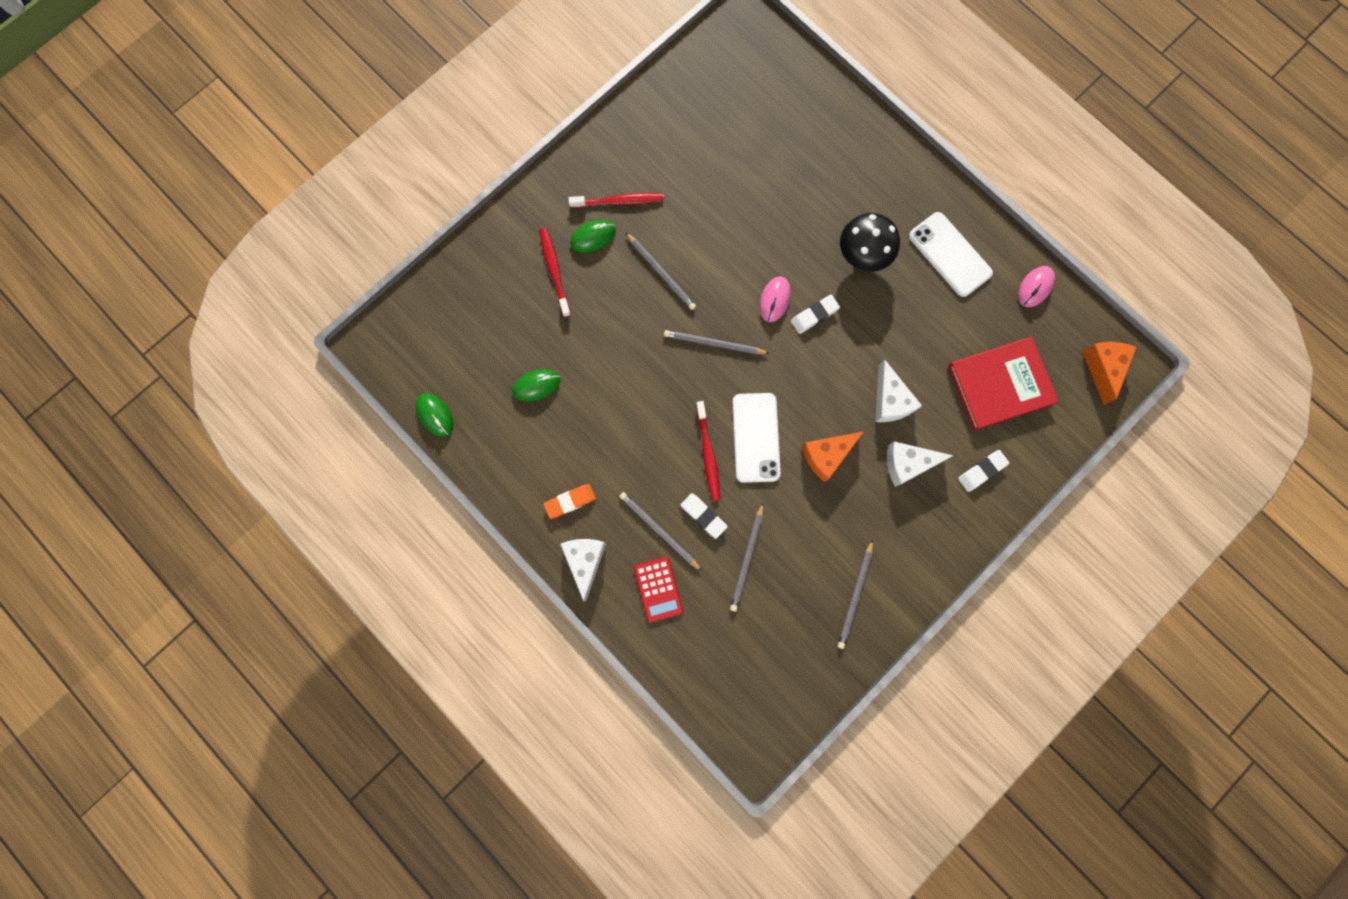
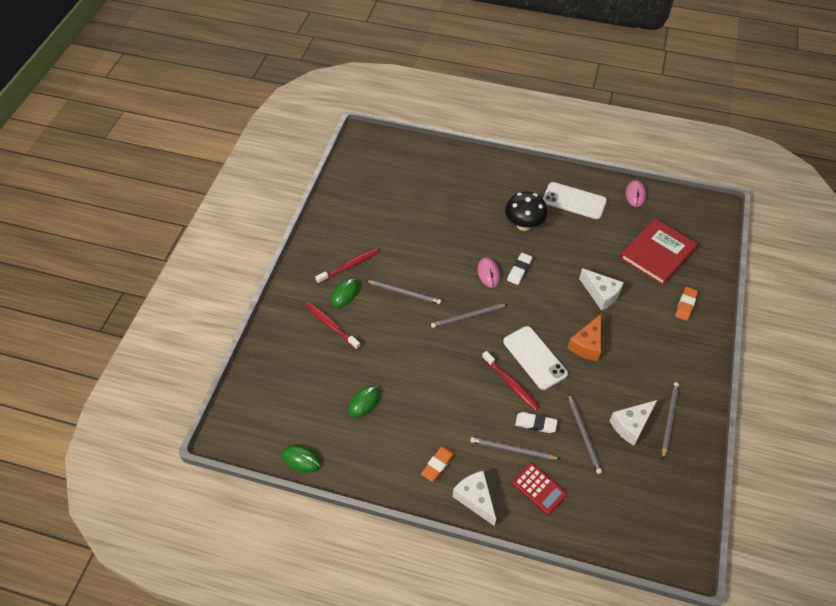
camera: 30 degrees left, 25 degrees down
grey pencil [838,539,873,649] -> grey pencil turned 150 degrees counterclockwise [662,382,679,459]
white cheese [887,441,953,487] -> white cheese moved to [610,400,657,446]
white eraser [958,450,1009,492] -> orange eraser [675,287,698,321]
orange cheese [1082,342,1137,405] -> none

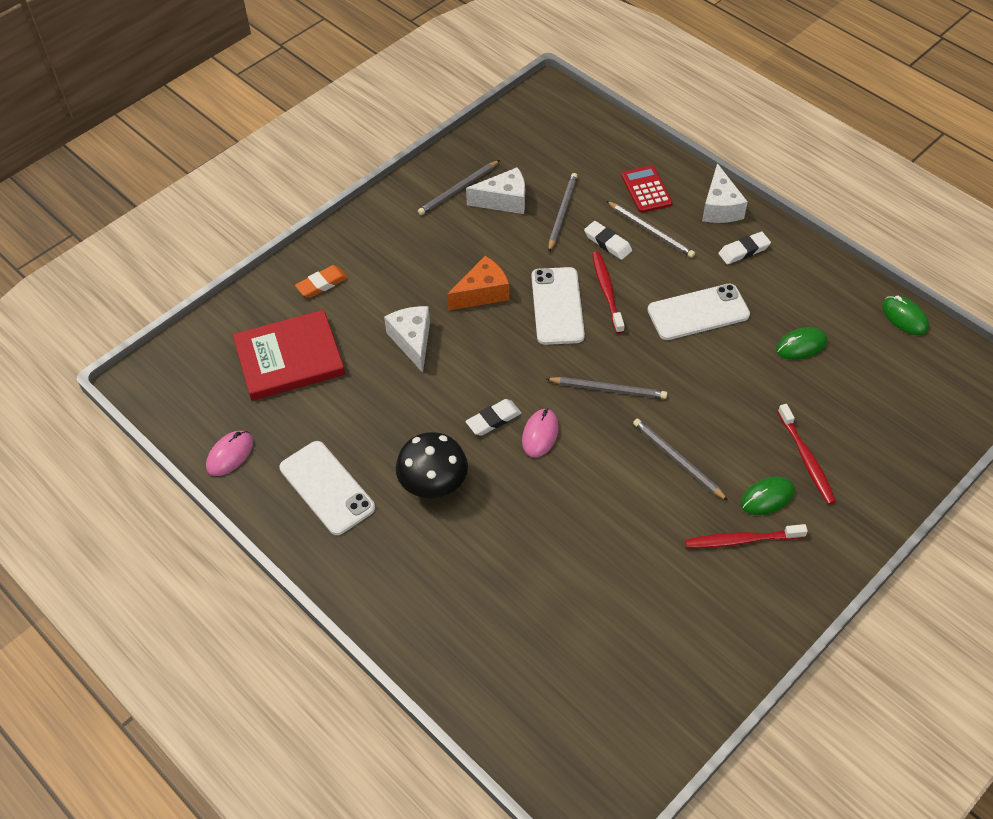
camera: 150 degrees left, 0 degrees up
orange eraser [421,446,455,482] -> white eraser [718,232,771,265]
none -> white phone [647,284,750,340]

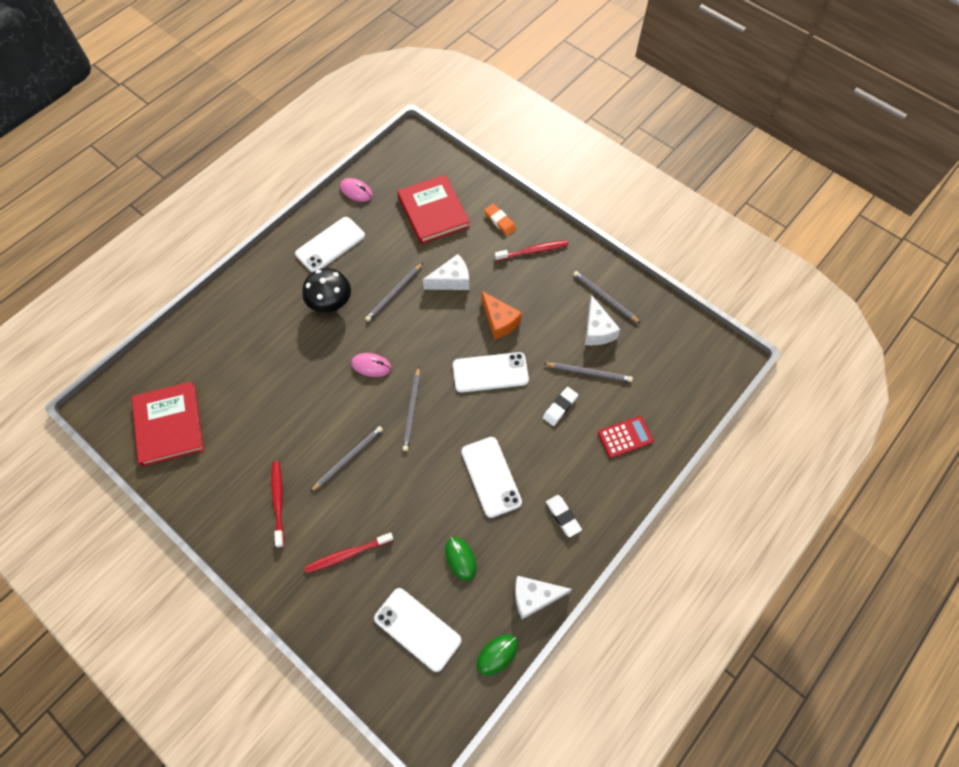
camera: 85 degrees right, 10 degrees up
white eraser [465,399,521,436] -> none
red toothbrush [592,251,625,334] -> red toothbrush moved to [495,240,568,261]
grey pencil [606,201,695,258] -> grey pencil moved to [365,263,423,321]
white cheese [702,163,748,223] -> white cheese moved to [515,576,572,620]
green mouse [741,476,795,515] -> none
none -> red book [132,381,204,466]
none -> white phone [374,588,461,672]

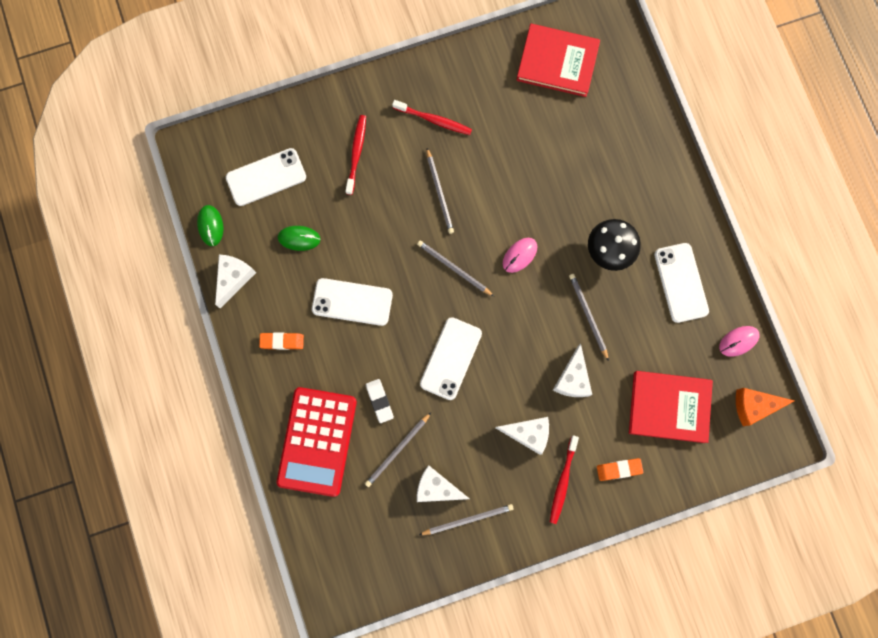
camera: 120 degrees right, 15 degrees up
orange cheese [482,291,522,340] -> orange cheese moved to [736,388,795,426]
white eraser [546,495,582,537] -> orange eraser [259,332,304,350]
red calculator [598,416,654,458] -> red calculator [277,387,357,497], size x2.00
none -> white cheese [495,417,549,455]

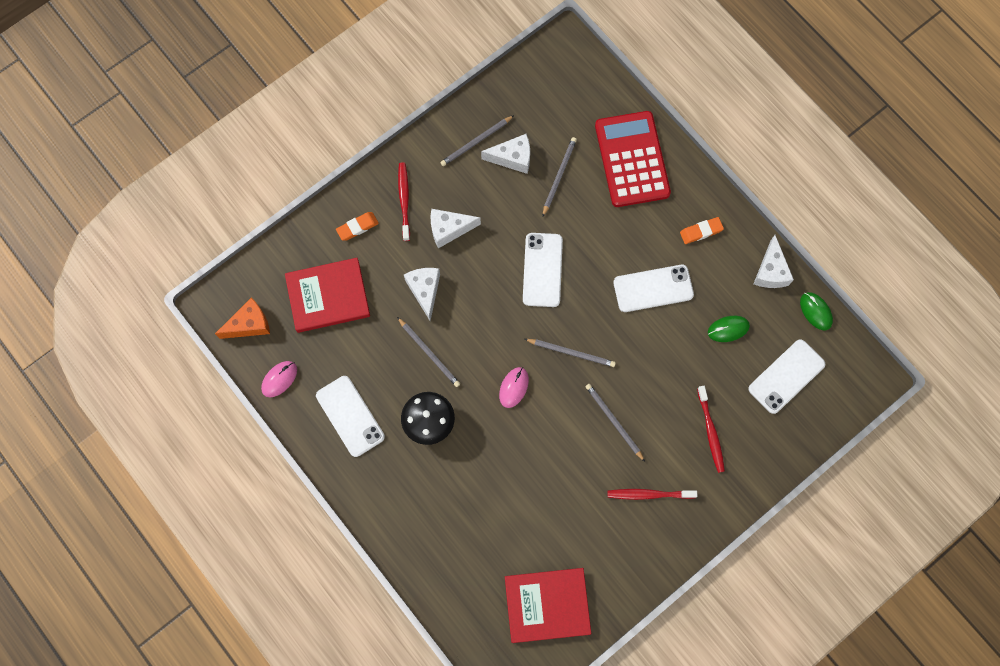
camera: 160 degrees right, 5 degrees down
white eraser [366,379,394,423] -> none

